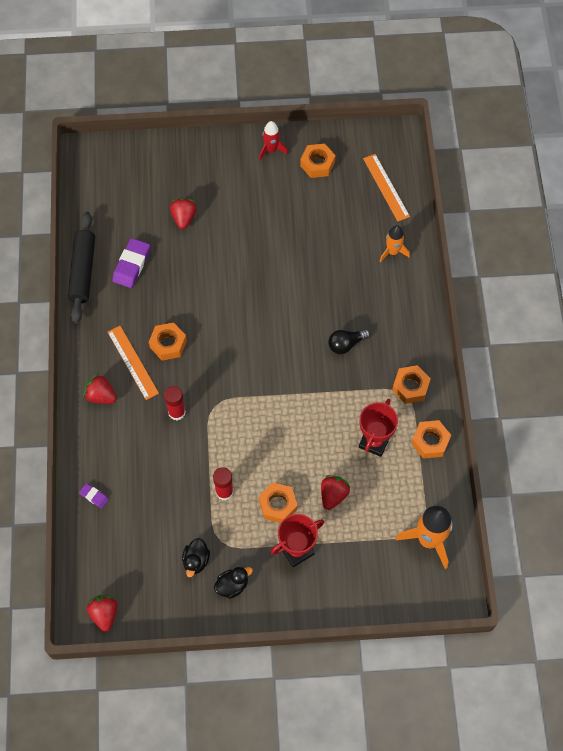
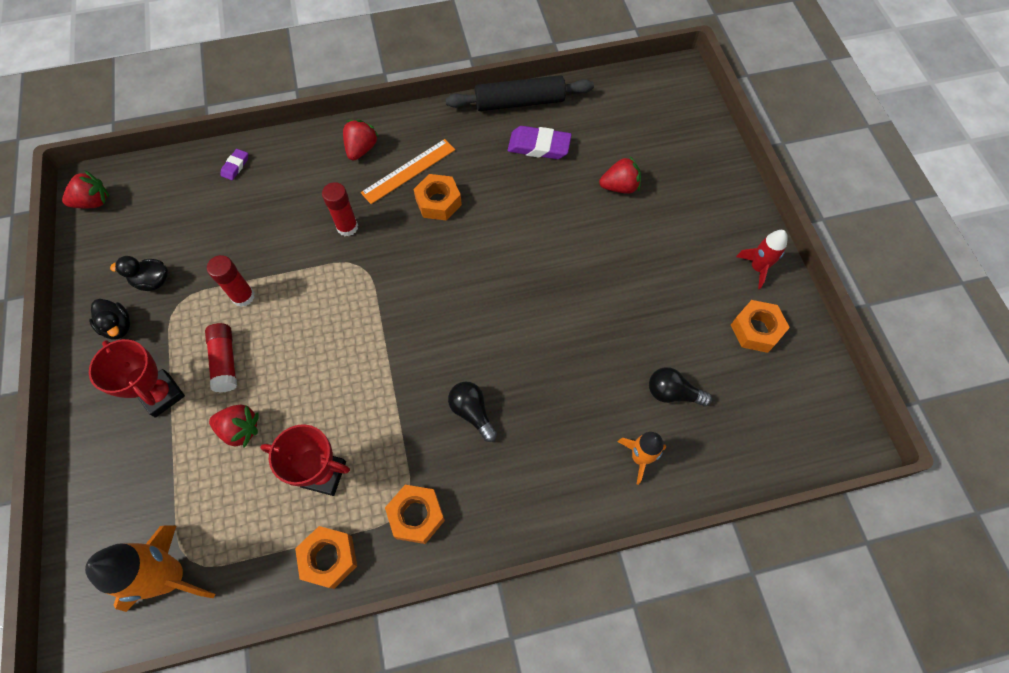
camera: 80 degrees right, 0 degrees up
orange nut [259,483,297,523] -> red glue stick [205,323,237,393]
orange ruler [363,154,410,221] -> none
none -> black light bulb [649,367,712,406]

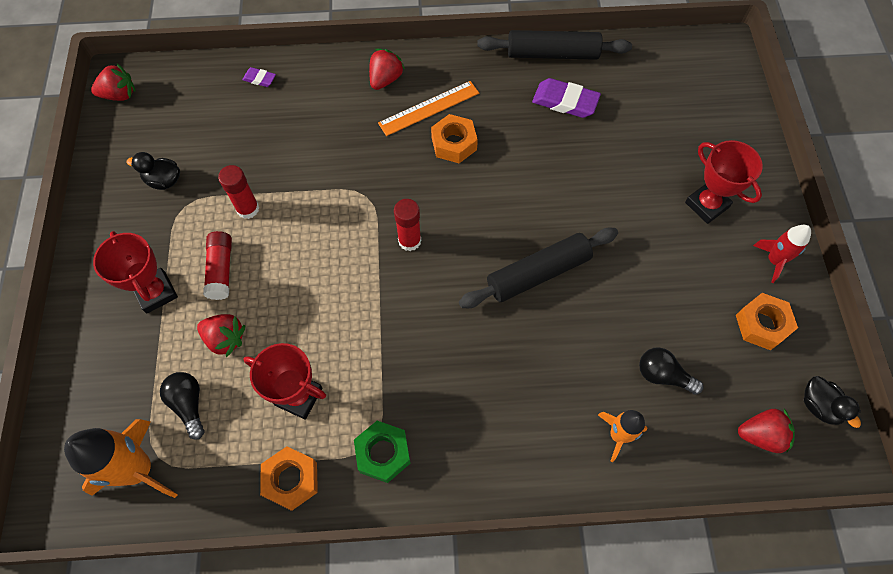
camera: 10 degrees right, 0 degrees up
black duck [89,299,130,340] -> black duck moved to [804,376,861,428]
purple eraser [221,149,248,180] -> purple eraser turned 75 degrees clockwise [242,67,276,87]
red glue stick [322,182,358,236] -> red glue stick moved to [394,199,421,251]
orange nut [385,485,445,544] -> green nut [354,421,410,483]
black light bulb [448,381,497,442] -> black light bulb moved to [160,372,204,440]
red strawberry [599,156,641,194] -> red strawberry moved to [738,409,795,453]
none -> black rolling pin [459,228,618,308]
none -> red trophy [685,140,763,224]

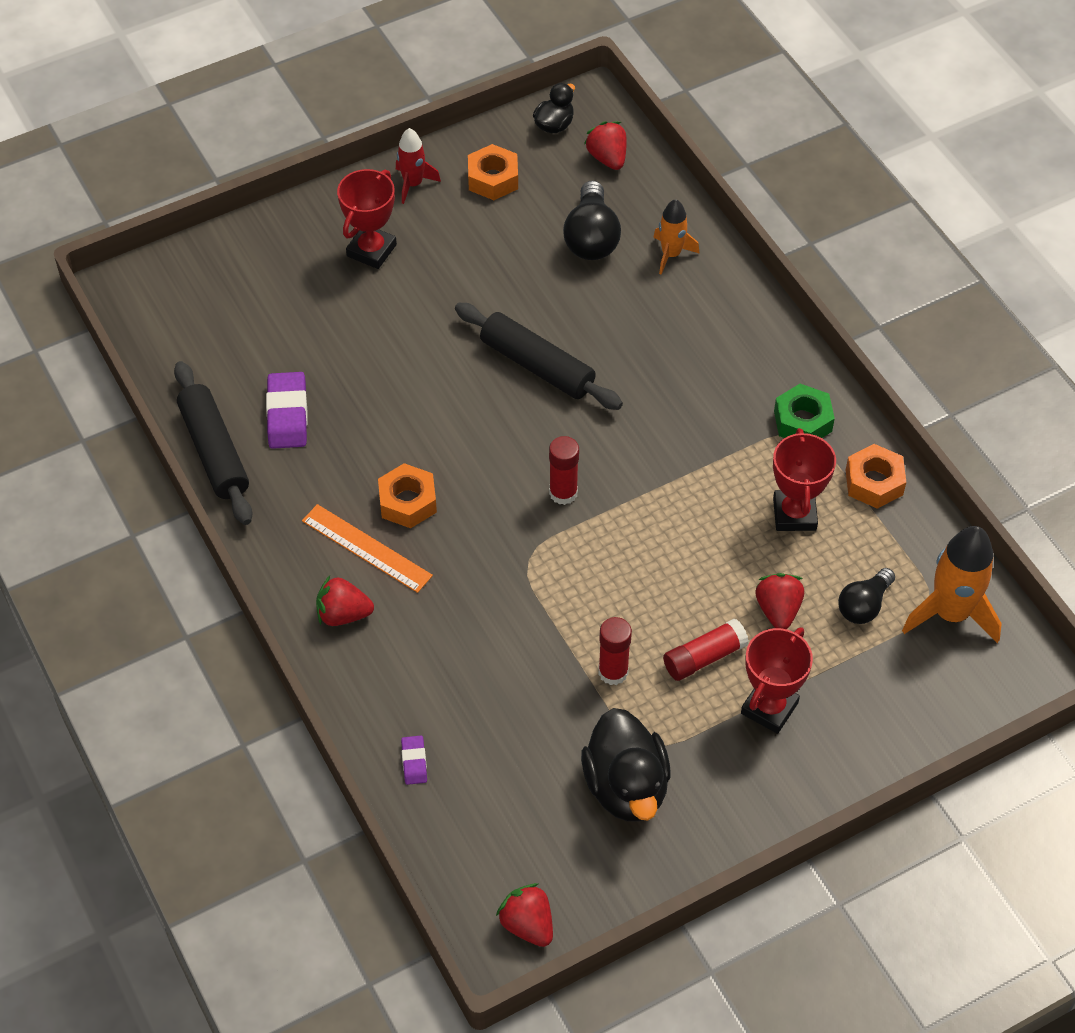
camera: 115 degrees left, 10 degrees down
black duck [127,152,180,190] -> black duck [581,708,670,822], size x1.86
black light bulb [639,347,704,395] -> black light bulb [563,181,621,260], size x1.52

